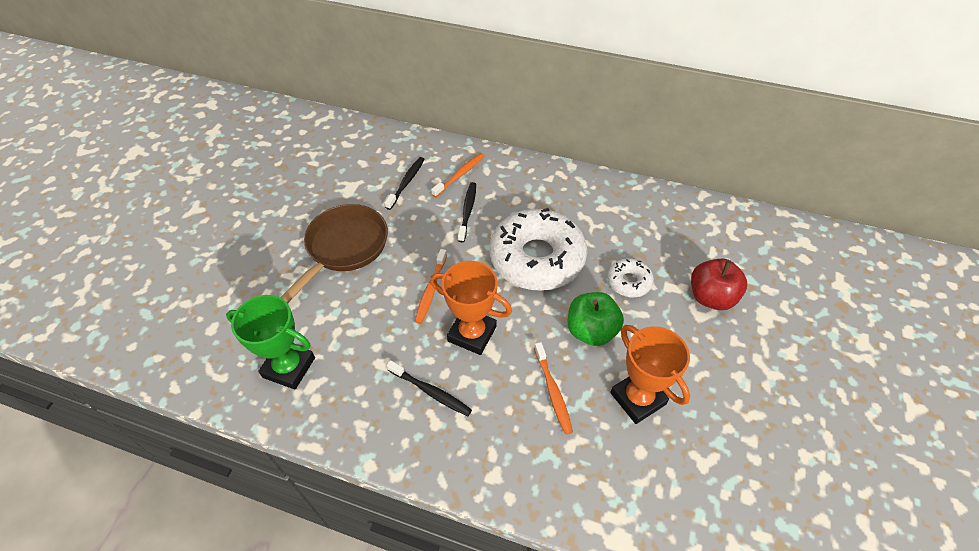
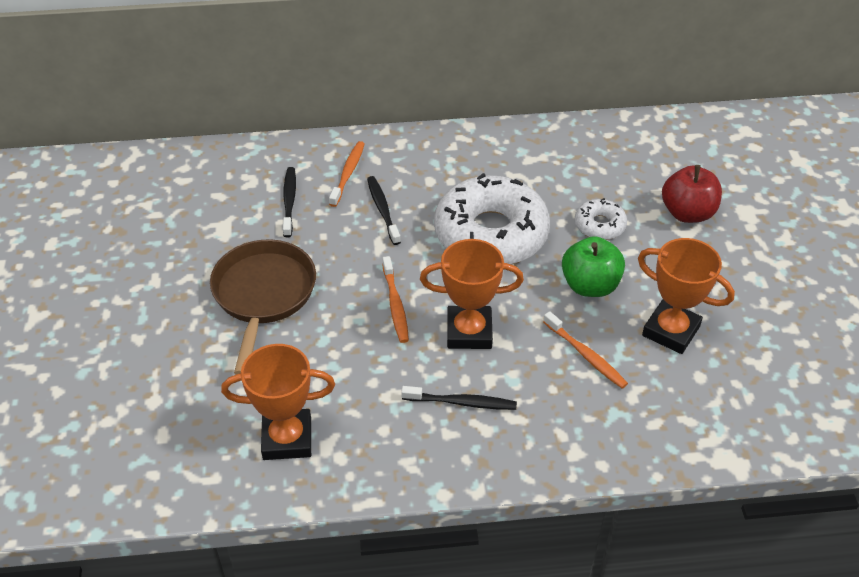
camera: 25 degrees left, 5 degrees down
green trophy [226,295,315,390] -> orange trophy [221,344,335,460]

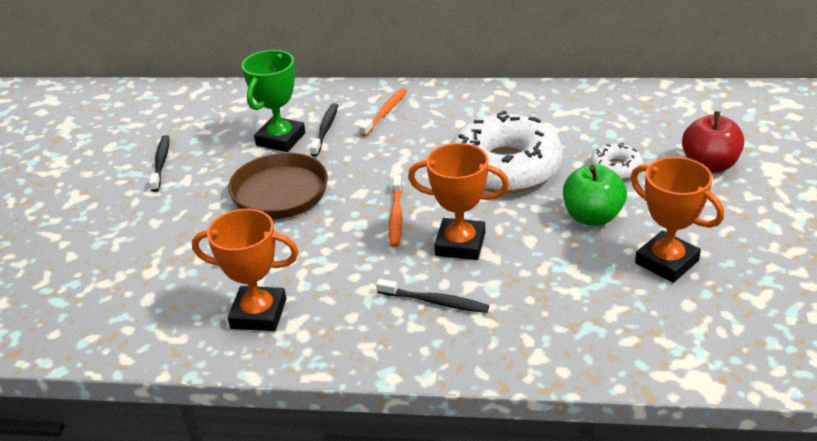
camera: 15 degrees right, 10 degrees down
black toothbrush [367,176,401,245] -> black toothbrush moved to [149,135,169,192]
orange toothbrush [543,311,628,389] -> none
none -> green trophy [242,50,305,152]

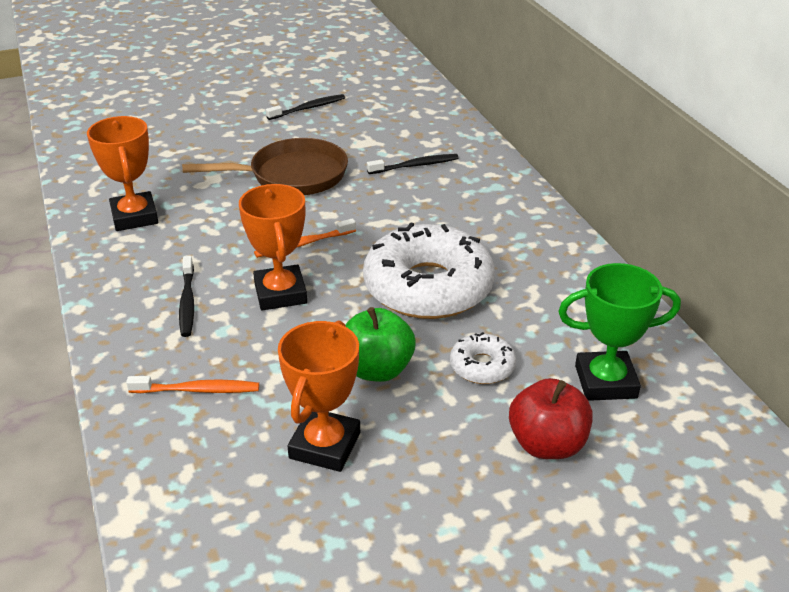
camera: 60 degrees right, 0 degrees up
green trophy [242,50,305,152] -> green trophy moved to [558,263,681,401]
orange toothbrush [360,88,408,137] -> orange toothbrush moved to [126,376,259,393]

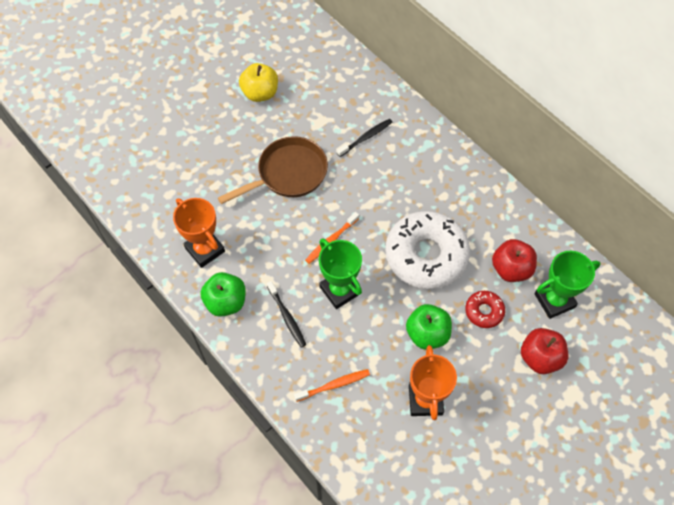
camera: 20 degrees left, 25 degrees up
orange trophy [239,184,307,310] -> green trophy [319,238,362,309]
black toothbrush [266,94,345,120] -> yellow apple [239,63,278,102]
white donut [450,332,516,384] -> red donut [465,291,505,328]
none -> green apple [201,272,246,317]
none -> red apple [492,239,537,282]

